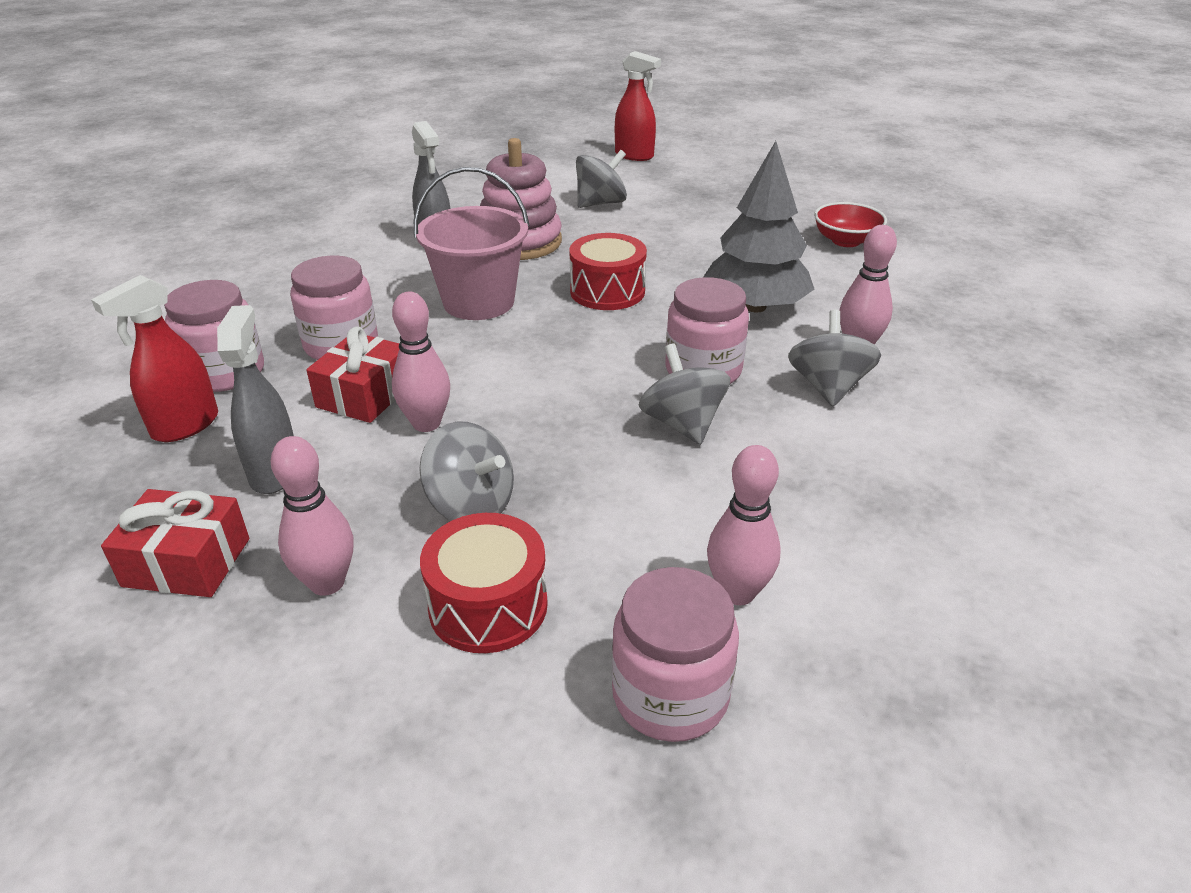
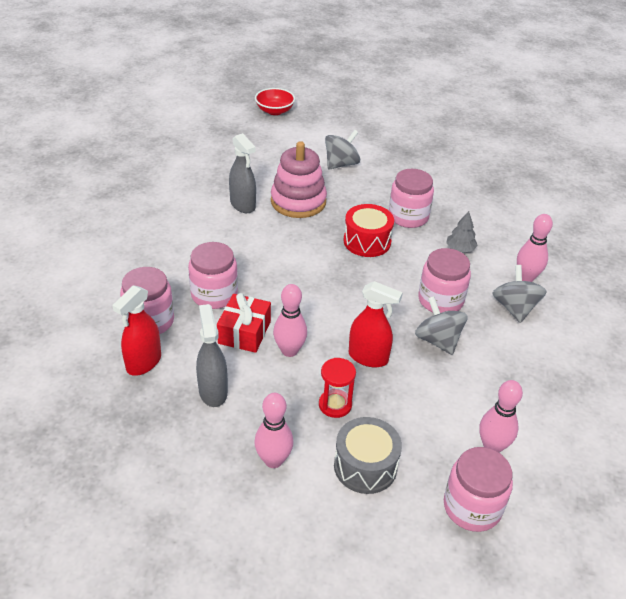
camera: 10 degrees left, 5 degrees up
red gift [101,489,249,597] -> none
pink bucket [414,167,530,320] -> none
grey spinning top [419,421,514,521] -> red hourglass [319,358,356,418]
red drum [420,513,548,653] -> grey drum [334,417,402,494]
red spray bottle [615,51,661,161] -> red spray bottle moved to [349,281,403,367]
grey tree [703,141,815,313] -> grey tree [446,211,478,253], size x0.46
red bowl [814,202,887,247] -> red bowl moved to [255,88,295,115]
none -> pink jar [389,169,434,228]

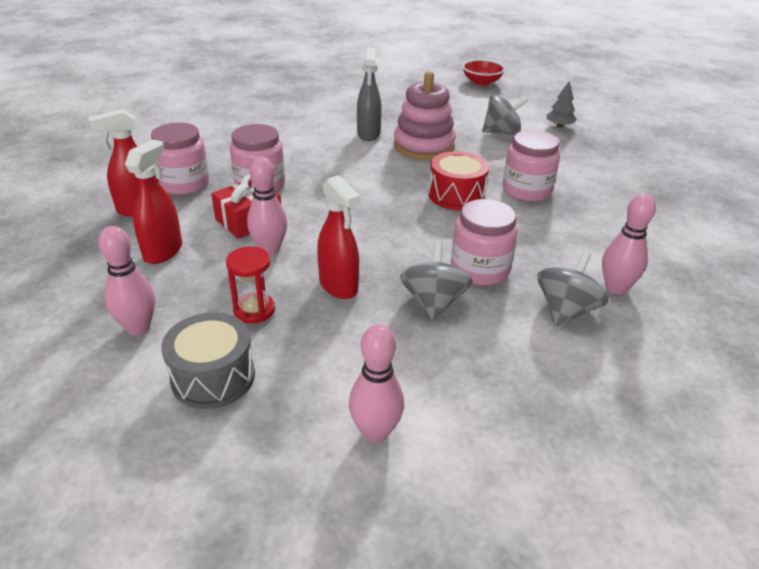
camera: 35 degrees right, 5 degrees down
grey spray bottle [196,304,228,407] -> red spray bottle [125,139,182,264]
pink jar [444,447,513,532] -> none
grey tree [446,211,478,253] -> grey tree moved to [546,82,577,128]

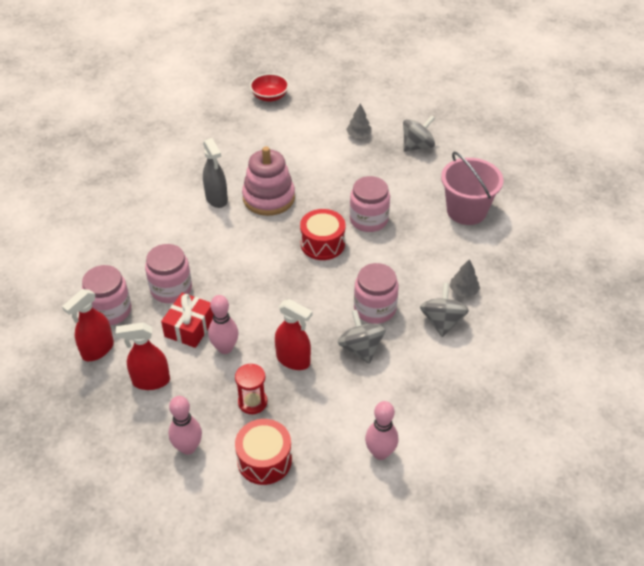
camera: 25 degrees left, 10 degrees up
red spray bottle [125,139,182,264] -> red spray bottle turned 90 degrees counterclockwise [116,322,170,390]
grey drum [161,312,255,409] -> red drum [235,419,292,485]
grey spinning top [482,94,529,135] -> grey spinning top moved to [403,115,435,152]
pink bowling pin [602,193,656,295] -> grey tree [450,259,480,297]
none -> pink bucket [441,152,503,225]

